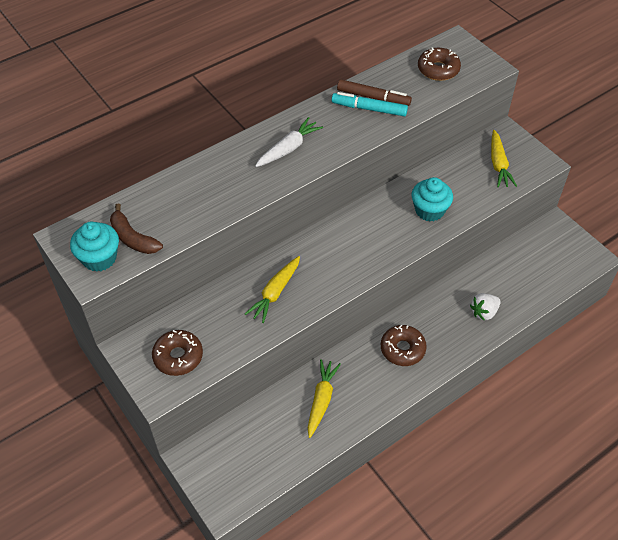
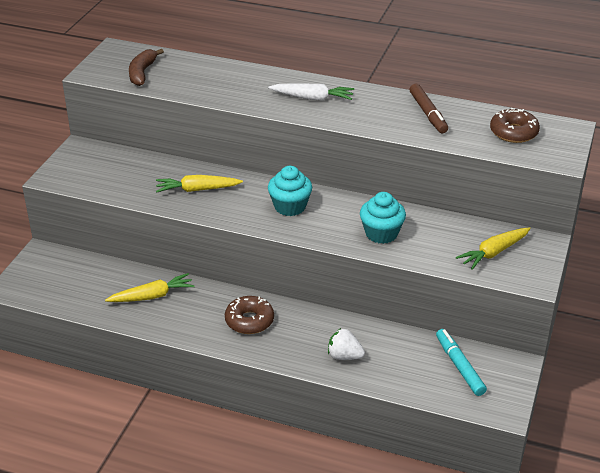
camera: 55 degrees right, 15 degrees down
turquoise cupcake [70,222,119,272] -> turquoise cupcake moved to [268,166,312,216]
brown donut [152,330,203,376] -> none
turquoise marker [332,92,408,116] -> turquoise marker moved to [436,329,487,396]

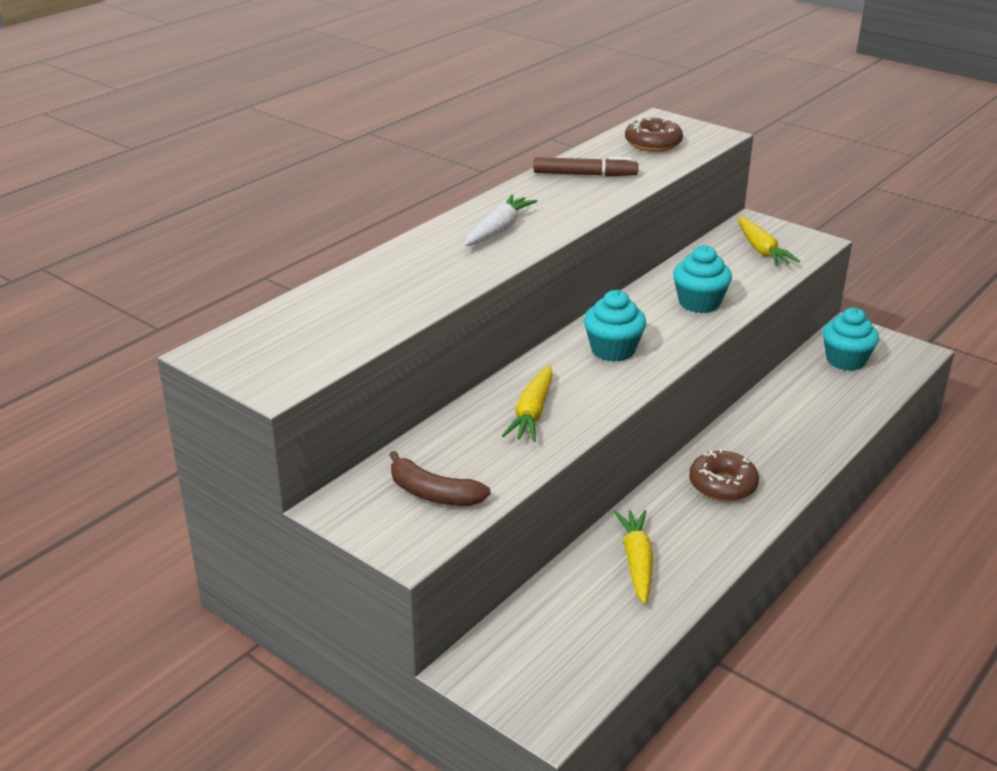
camera: 70 degrees left, 5 degrees down
brown banana [129,49,164,86] -> brown banana moved to [389,451,491,506]
white strawberry [328,328,365,360] -> none
turquoise marker [436,329,487,396] -> turquoise cupcake [822,308,879,371]

